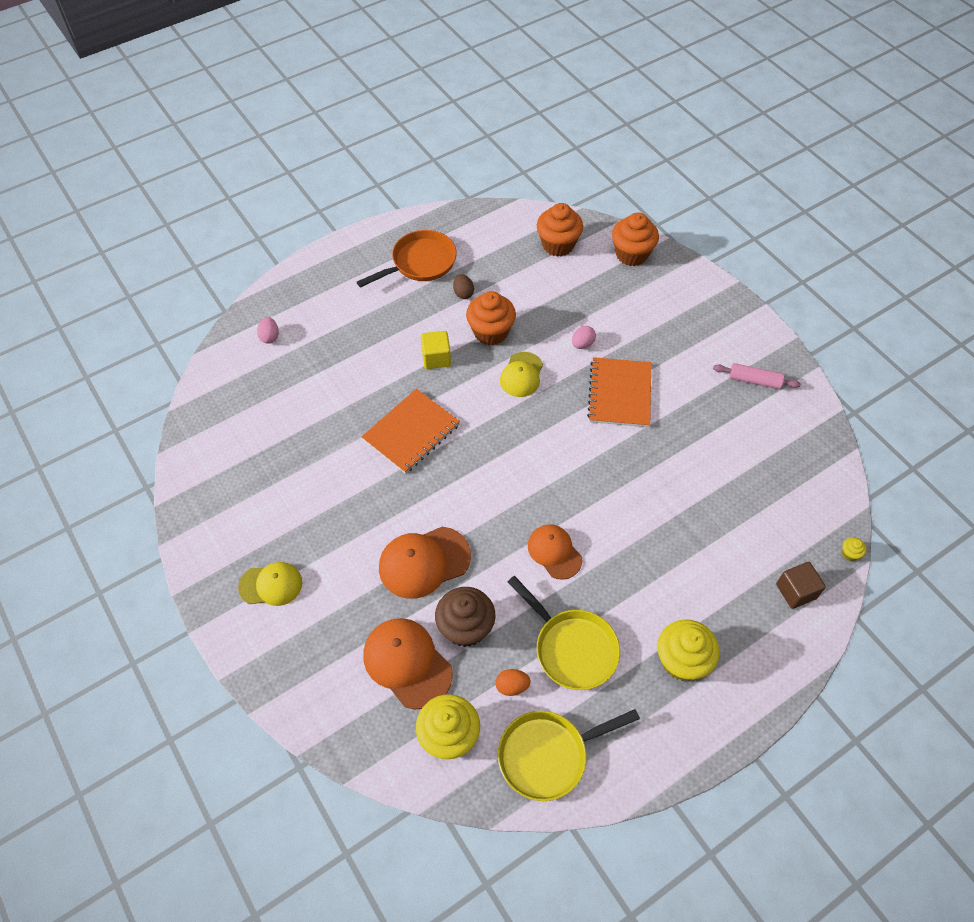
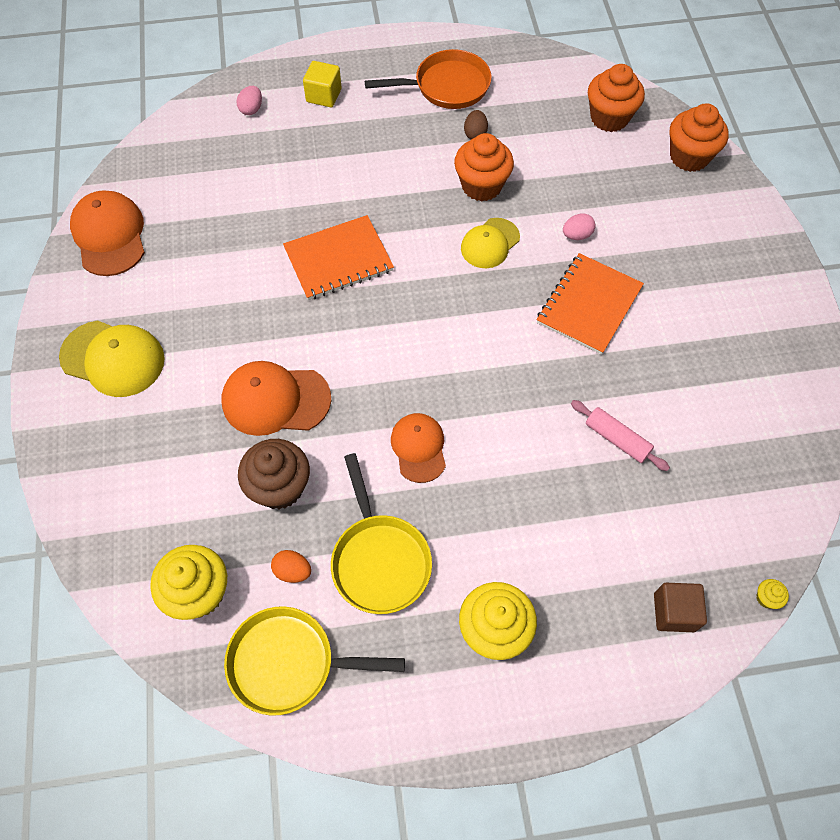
camera: 25 degrees right, 5 degrees up
yellow cap [238,562,302,606] -> yellow cap [59,320,165,397], size x1.51
orange cap [363,618,453,709] -> orange cap moved to [70,190,145,276]
yellow cube [421,331,451,369] -> yellow cube moved to [303,61,342,107]
pink rolling pin [713,363,801,389] -> pink rolling pin moved to [571,400,670,471]

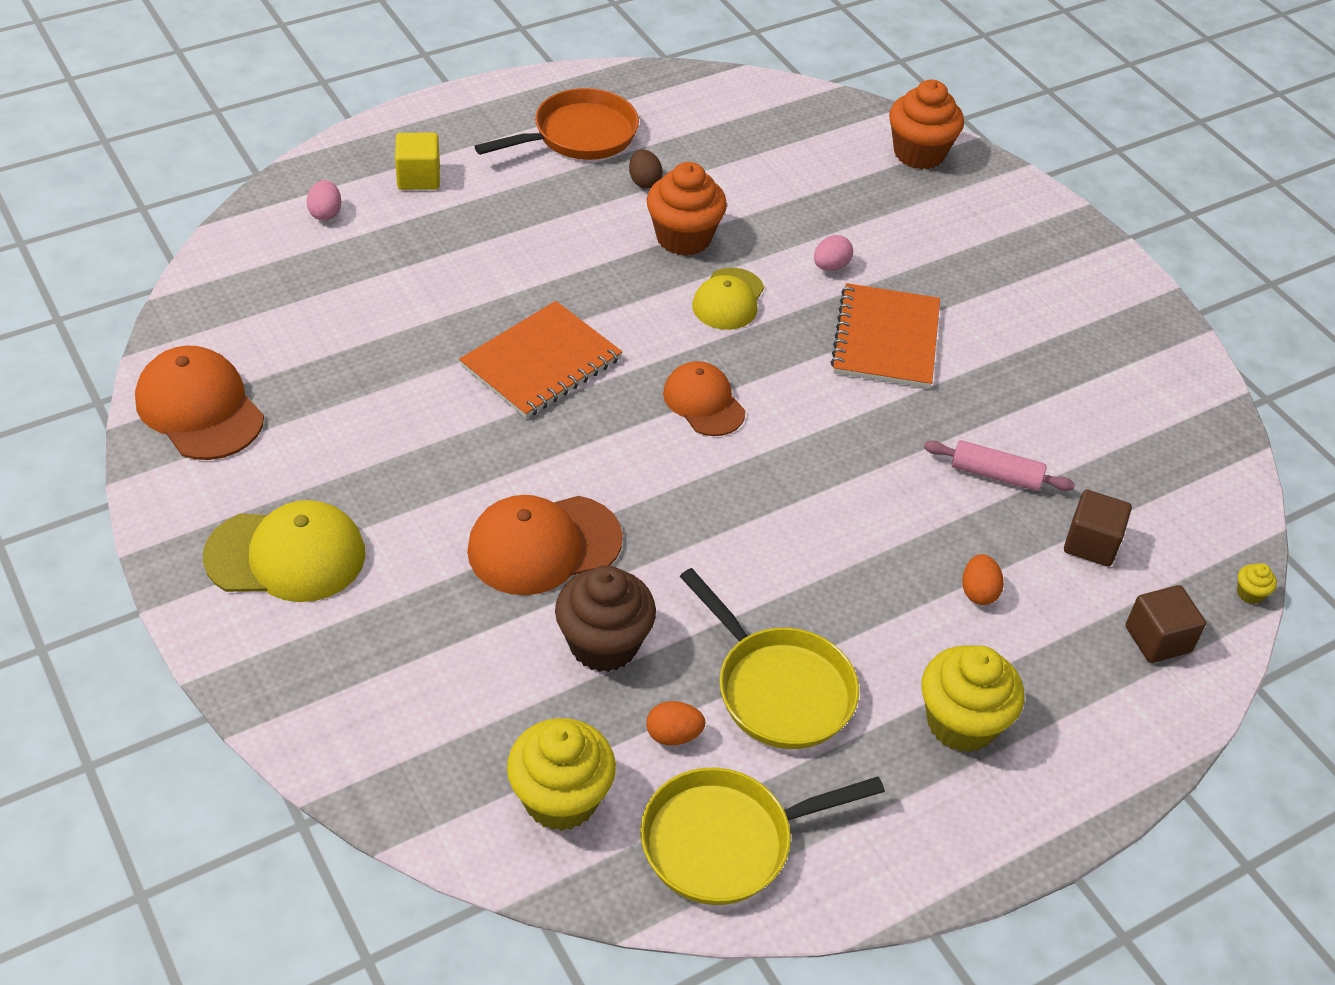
camera: 25 degrees left, 15 degrees down
orange cap [391,413,446,483] -> orange cap moved to [663,361,745,436]
orange cupcake [588,64,645,132] -> none
none -> orange egg [962,554,1004,605]
none -> brown cube [1064,490,1132,566]

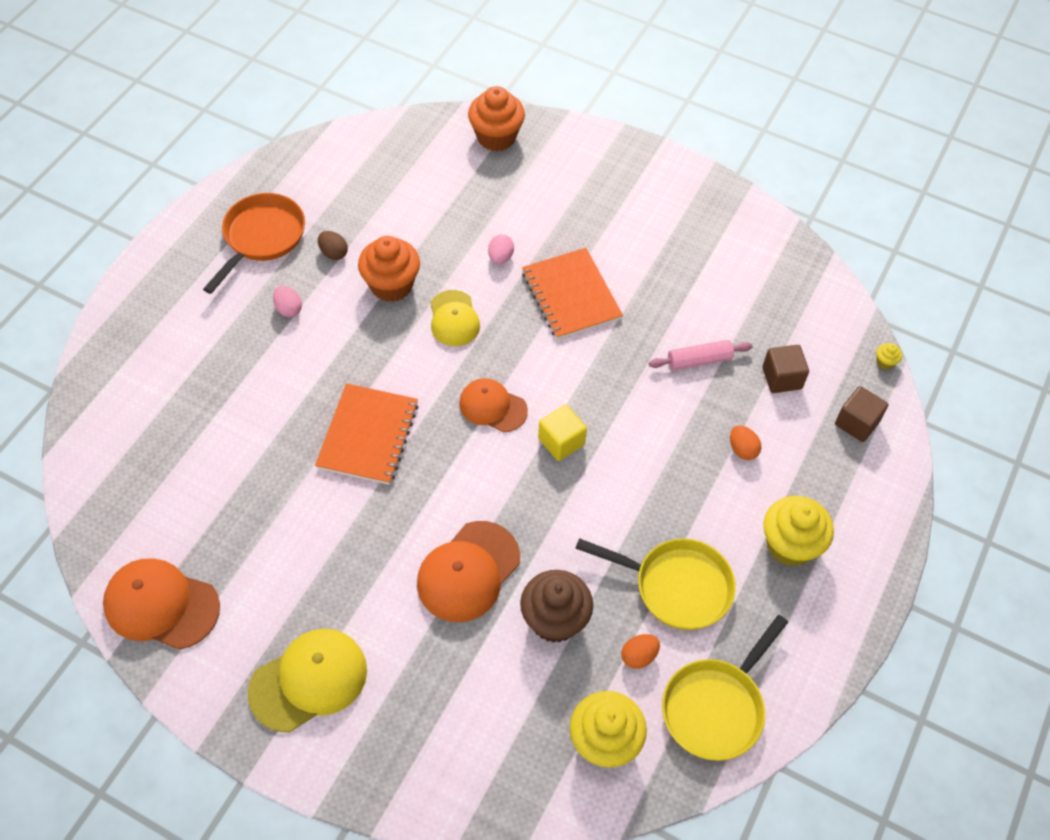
camera: 30 degrees left, 10 degrees up
pink egg [306,180,341,221] -> pink egg moved to [273,286,302,317]
yellow cube [395,133,440,190] -> yellow cube moved to [538,405,587,461]

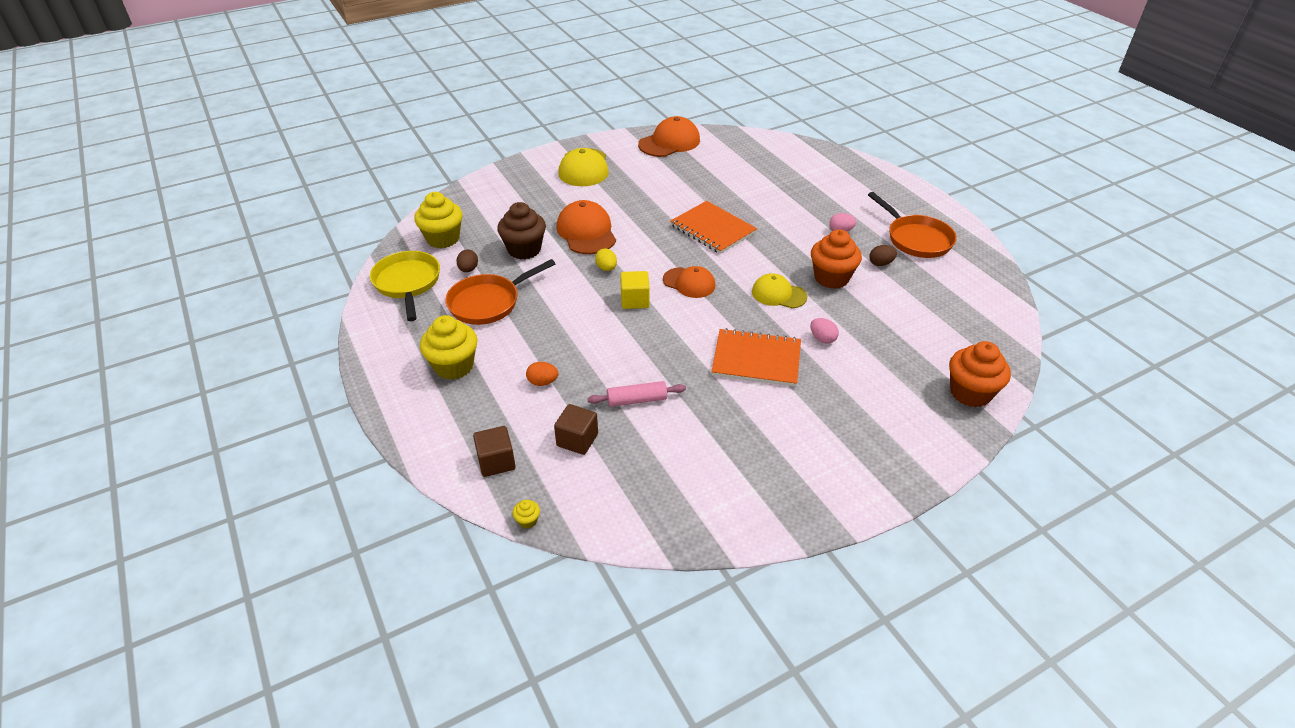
camera: 125 degrees right, 15 degrees down
orange cap [459,378,528,432] -> orange cap turned 60 degrees clockwise [663,266,716,298]
yellow pan [575,538,736,630] -> orange pan [445,259,555,325]
orange egg [621,634,660,669] -> brown egg [457,249,478,272]
pink rolling pin [649,340,753,370] -> pink rolling pin turned 60 degrees clockwise [587,381,686,407]
none -> yellow egg [595,248,617,271]

